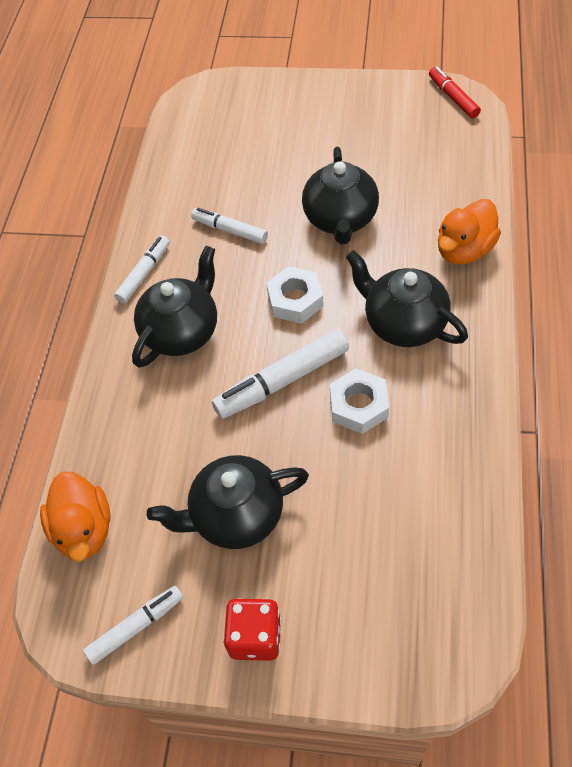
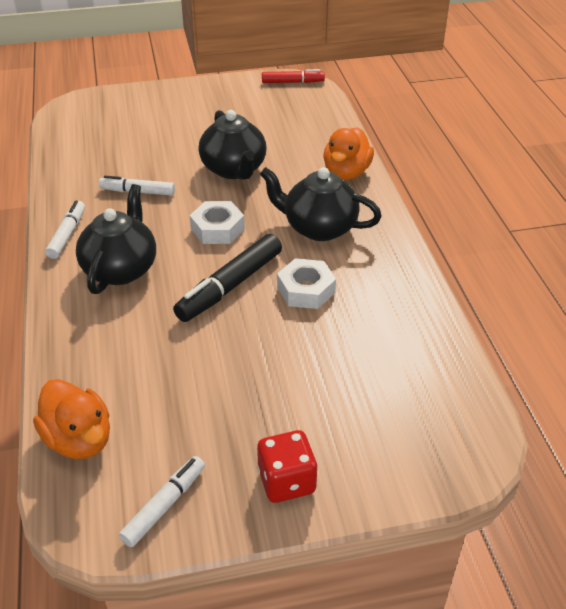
camera: 25 degrees left, 15 degrees down
black teapot [147,455,309,549] -> none
white marker [212,329,349,419] -> black marker [173,234,282,322]
red marker [429,67,481,118] -> red marker turned 135 degrees clockwise [262,69,325,83]

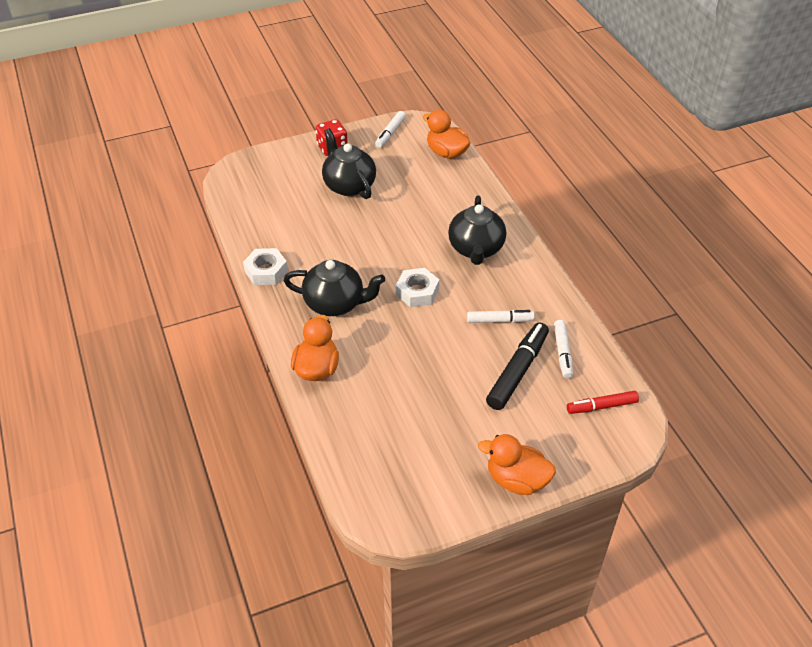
camera: 170 degrees right, 5 degrees up
white marker [45,201,85,259] -> white marker moved to [554,320,573,379]
black marker [173,234,282,322] -> black marker moved to [486,322,549,410]
black teapot [199,110,266,180] -> black teapot moved to [322,128,376,199]
red marker [262,69,325,83] -> red marker moved to [567,391,639,414]
white nut [277,258,336,309] -> white nut moved to [243,248,288,285]
none -> orange duck [478,434,556,495]

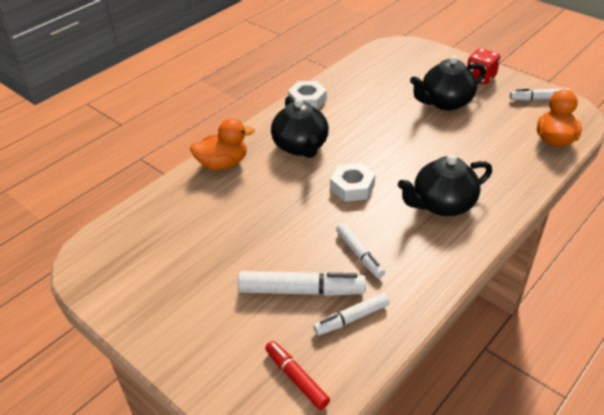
camera: 65 degrees right, 5 degrees down
black teapot [322,128,376,199] -> black teapot turned 150 degrees counterclockwise [410,56,486,111]
orange duck [478,434,556,495] -> none
black marker [486,322,549,410] -> white marker [238,271,366,296]

